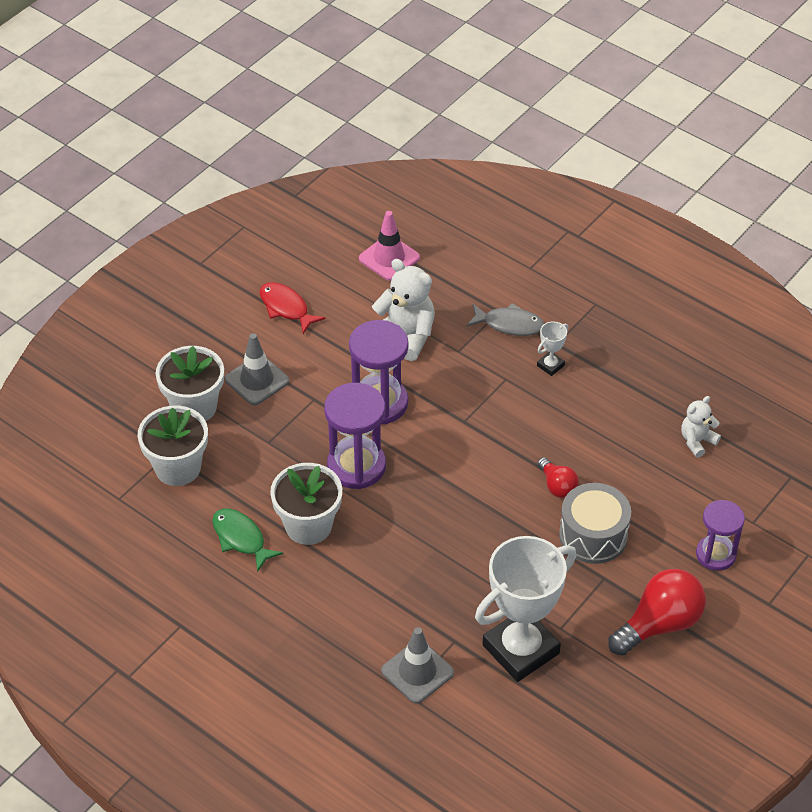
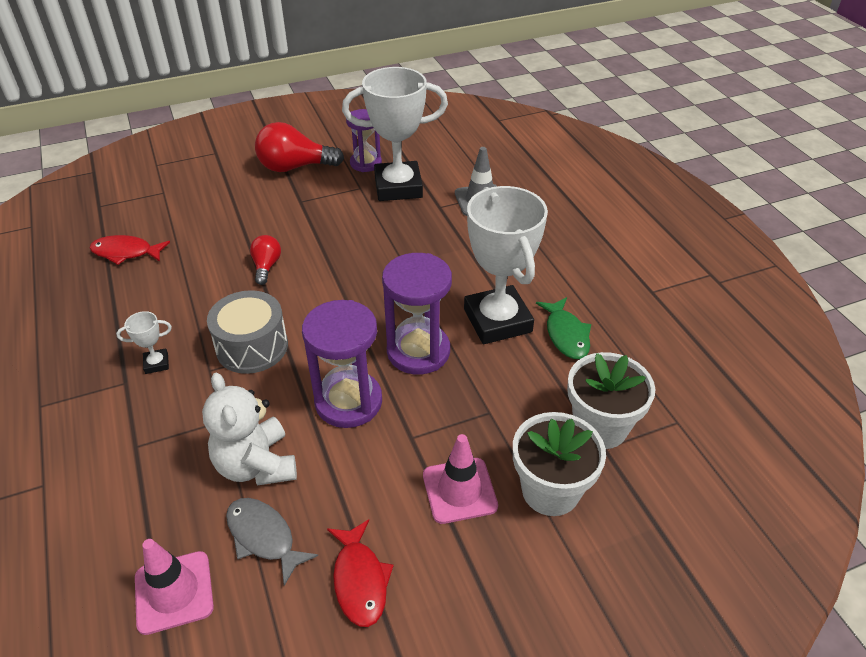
camera: 150 degrees left, 5 degrees down
grey traffic cone [225,333,289,405] -> pink traffic cone [423,434,498,524]
white flower pot [270,463,342,545] -> white trophy [464,186,548,344]
grey fish [467,303,545,336] -> grey fish moved to [226,498,318,586]
grey drum [559,483,631,564] -> grey drum moved to [207,290,288,374]
white teddy bear [681,396,721,457] -> red fish [89,235,170,265]
purple hourglass [696,500,745,571] -> purple hourglass moved to [346,109,382,172]

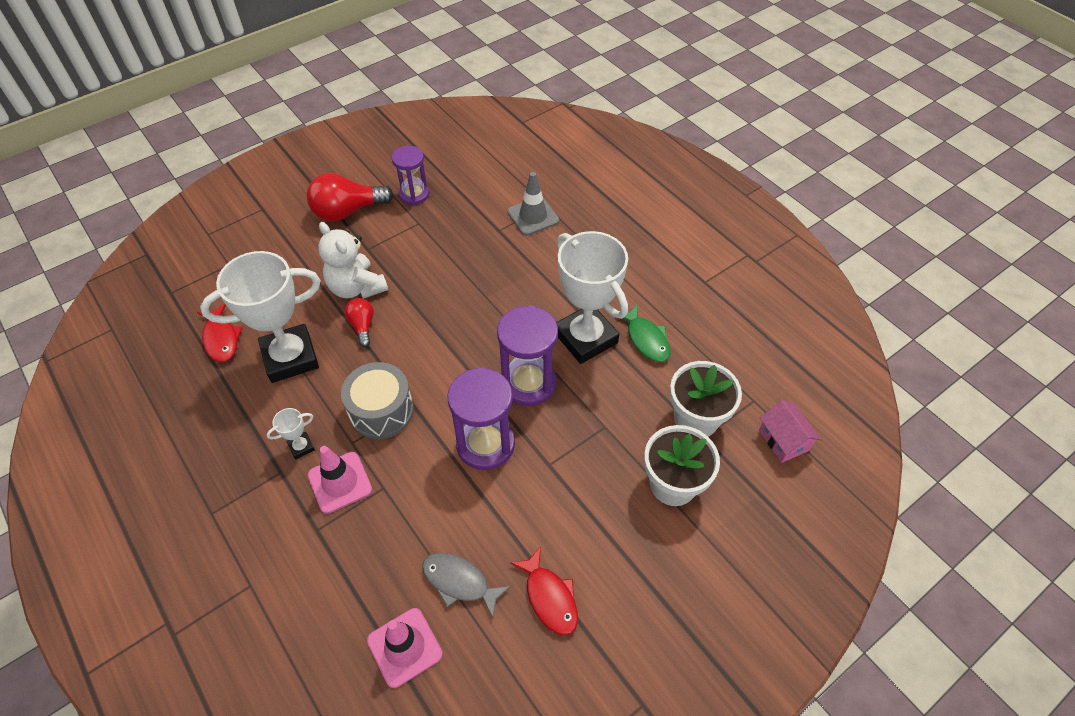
camera: 15 degrees left, 10 degrees up
red fish [89,235,170,265] -> red fish turned 105 degrees counterclockwise [197,303,243,362]
white teddy bear [202,373,297,485] -> white teddy bear moved to [318,222,388,299]
white trophy [342,67,448,201] -> white trophy moved to [200,251,321,383]
pink traffic cone [423,434,498,524] -> pink traffic cone moved to [308,446,372,514]
none -> pink house [759,400,822,463]

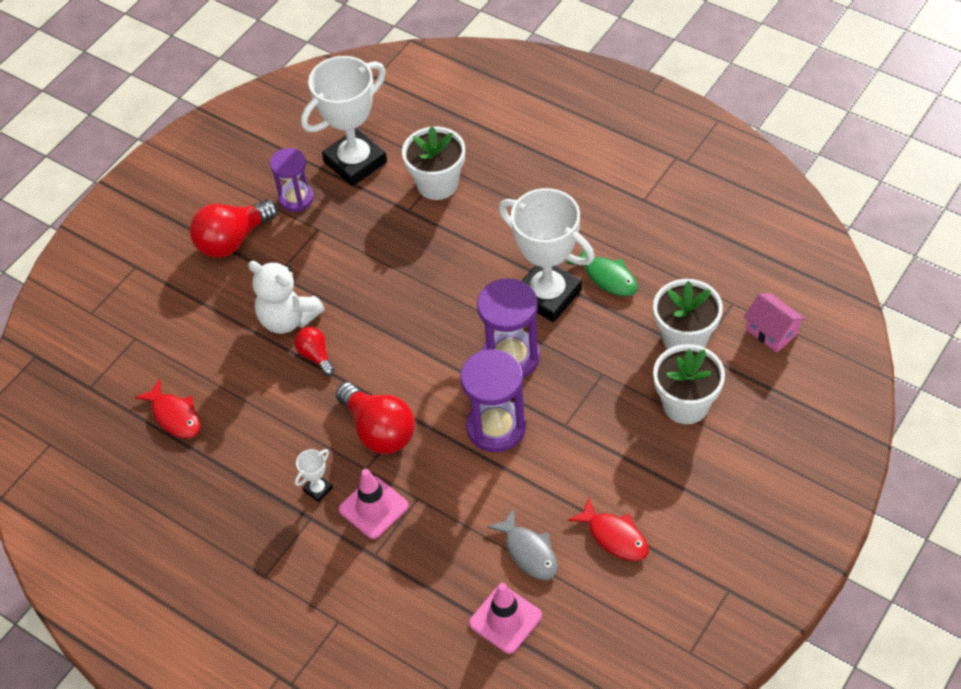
camera: 15 degrees left, 0 degrees up
white trophy [200,251,321,383] -> white trophy moved to [301,56,387,186]
grey drum [341,362,414,439] -> red light bulb [336,382,415,454]
grey fish [422,553,511,618] -> grey fish turned 135 degrees counterclockwise [487,508,558,580]
grey traffic cone [507,172,559,236] -> white flower pot [402,126,465,200]

